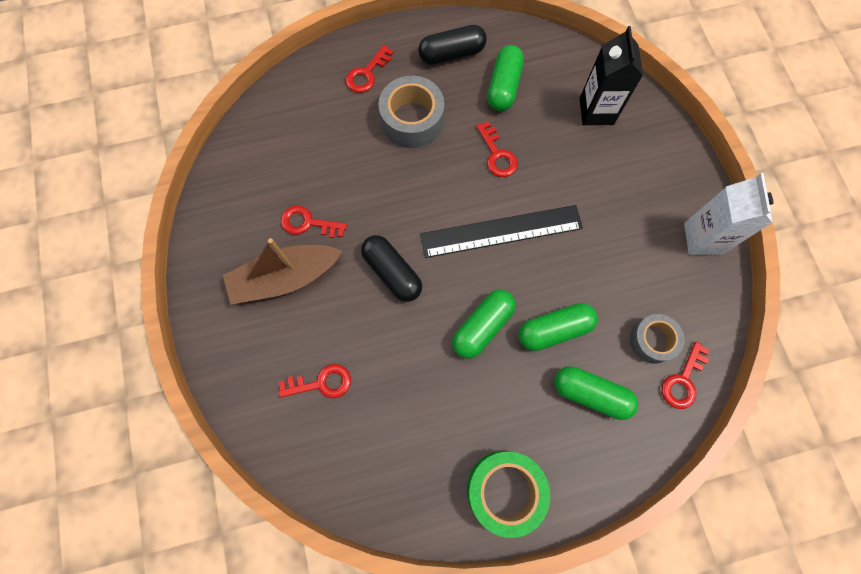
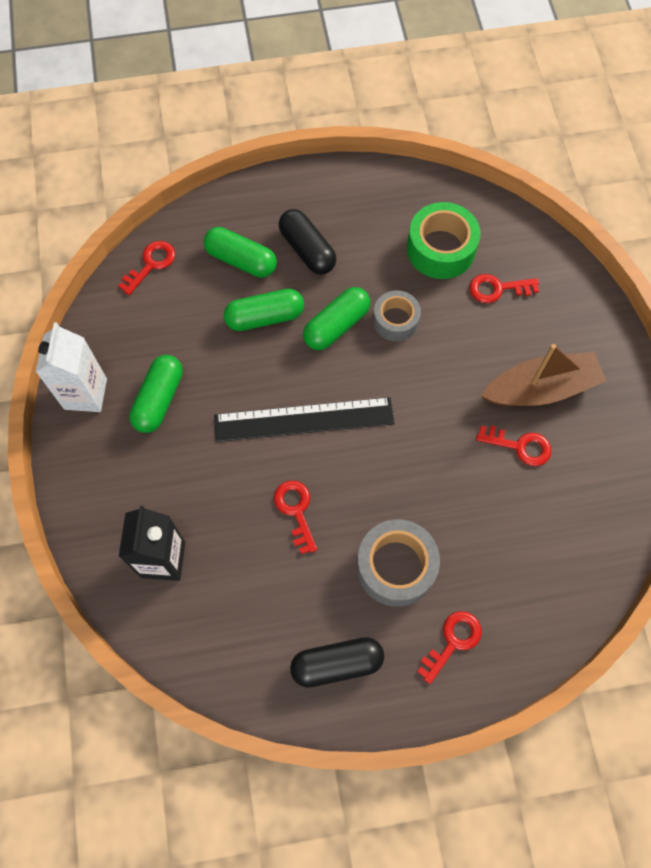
camera: 175 degrees left, 5 degrees down
black capsule [361,235,422,302] -> black capsule moved to [279,209,336,274]
green tape [467,451,550,538] -> green tape moved to [407,202,480,279]
green capsule [487,45,524,111] -> green capsule moved to [129,355,183,433]
grey tape [630,314,685,364] -> grey tape moved to [373,291,421,341]

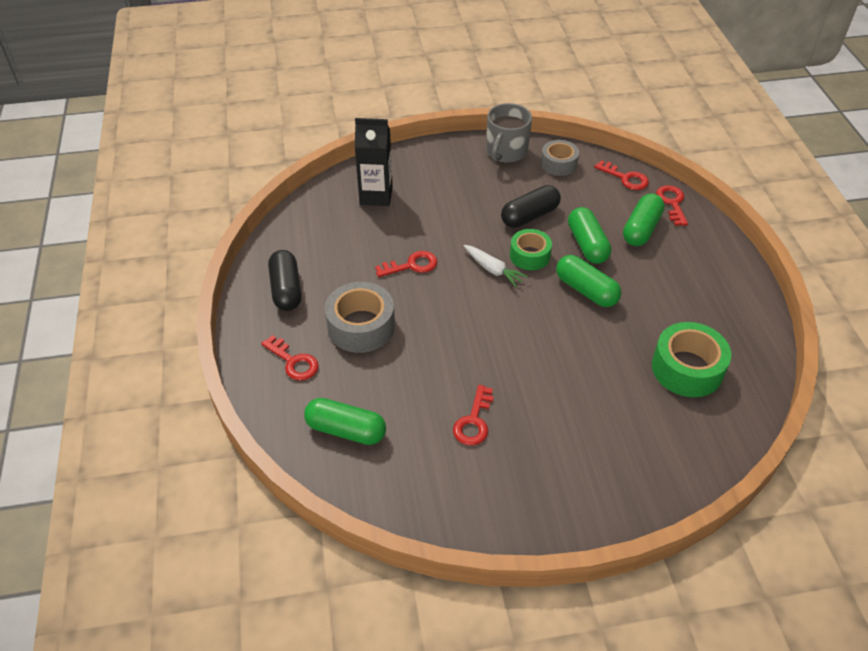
camera: 90 degrees right, 20 degrees down
white carton [36,322,107,412] -> grey mug [486,103,532,163]
green capsule [129,355,183,433] -> green capsule moved to [304,398,386,445]
black ruler [214,397,395,442] -> white carrot [464,245,528,287]
black capsule [279,209,336,274] -> black capsule moved to [501,185,561,228]
grey tape [373,291,421,341] -> grey tape moved to [541,140,579,176]
red key [470,274,539,303] -> red key moved to [656,185,688,226]
brown boat [481,344,606,406] -> none
none -> green tape [510,229,552,270]

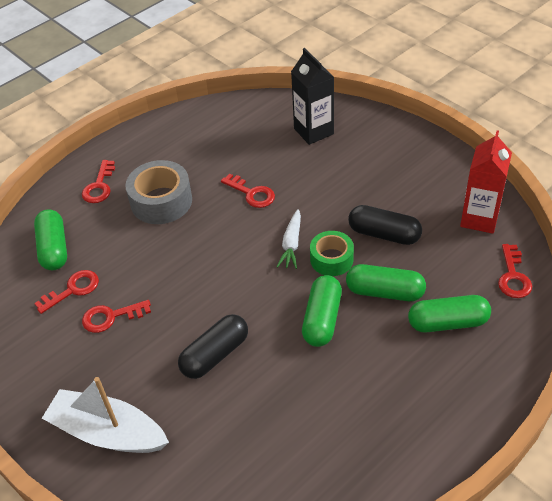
camera: 60 degrees right, 0 degrees up
black capsule [268,250,302,311] -> black capsule moved to [178,314,248,379]
grey mug [486,103,532,163] -> none
grey tape [541,140,579,176] -> red carton [460,131,512,234]
green capsule [568,207,611,264] -> green capsule turned 60 degrees clockwise [346,264,426,301]
green tape [652,322,731,397] -> none
red key [656,185,688,226] -> red key moved to [34,270,99,314]
none -> white boat [42,377,169,453]

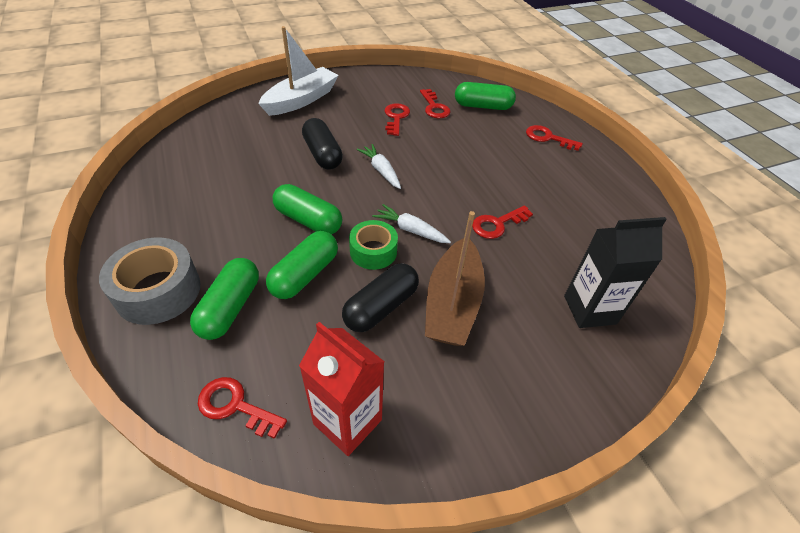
camera: 105 degrees right, 0 degrees up
grey tape [125,160,192,224] -> grey tape moved to [99,237,200,325]
none -> white carrot [357,144,401,189]
none -> brown boat [425,211,485,346]

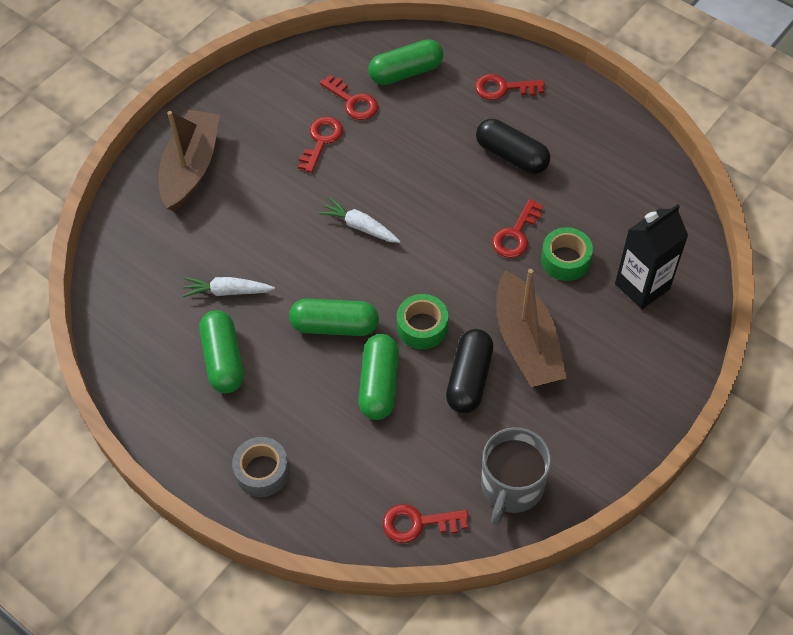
camera: 25 degrees left, 10 degrees up
grey tape [99,237,200,325] -> grey tape [232,437,290,497], size x0.65
green capsule [190,258,259,340] -> green capsule moved to [199,310,244,393]
white boat [258,26,339,116] -> brown boat [159,110,220,212]
red carton [299,322,385,456] -> grey mug [481,427,551,526]
black capsule [302,118,343,170] -> black capsule moved to [476,119,551,174]
white carrot [372,204,451,243] -> white carrot moved to [182,277,275,297]
red key [385,103,410,136] -> red key turned 45 degrees clockwise [298,117,343,173]
none -> green tape [541,227,593,281]

